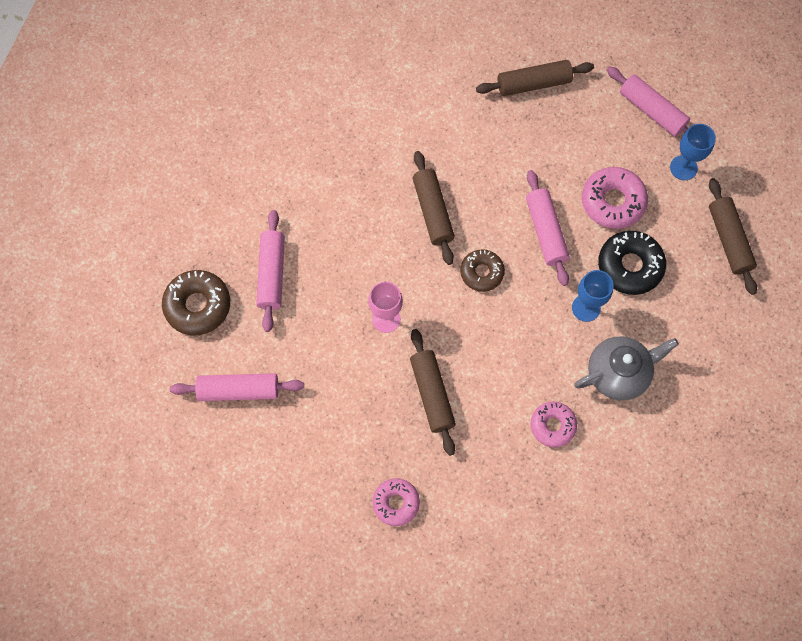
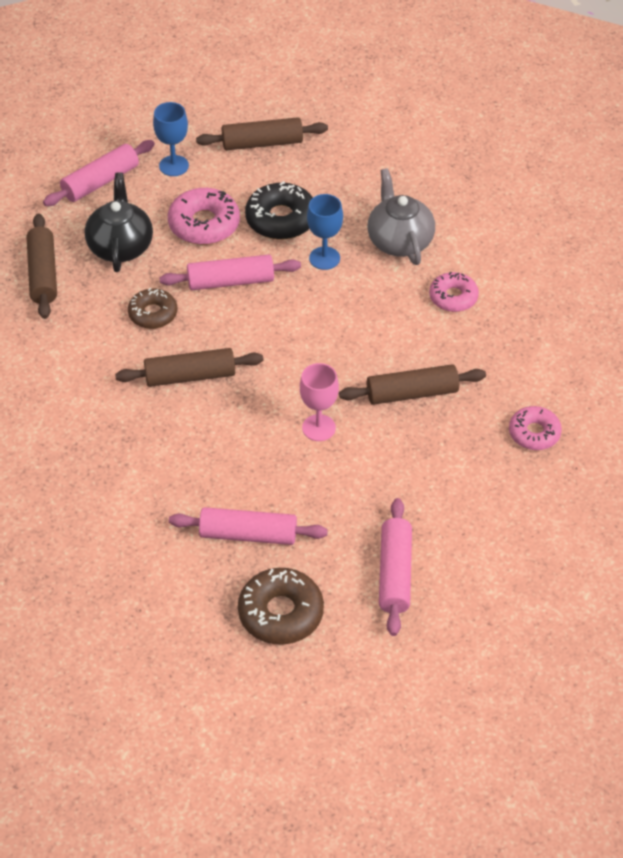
camera: 85 degrees left, 20 degrees down
brown donut [460,249,505,292] -> brown donut moved to [128,288,177,329]
none -> black teapot [85,172,153,272]

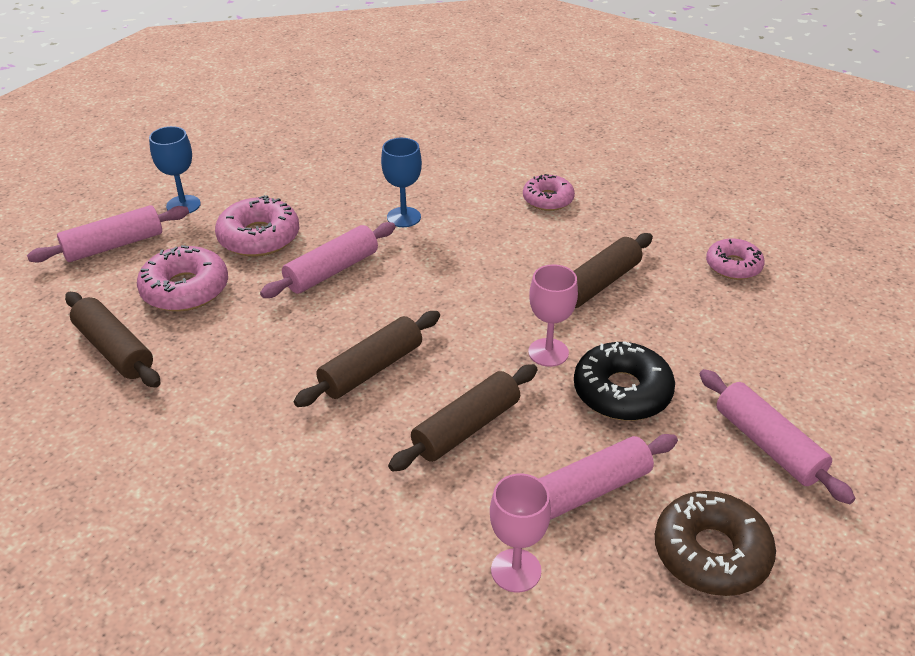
camera: 35 degrees left, 10 degrees down
pink rolling pin [43,140,155,206] -> pink rolling pin turned 45 degrees clockwise [27,205,189,263]
black teapot [85,172,153,272] -> pink donut [137,245,228,312]
brown donut [128,288,177,329] -> none
brown rolling pin [196,117,328,150] -> brown rolling pin moved to [388,364,537,472]
black donut [245,181,313,240] -> black donut moved to [574,341,675,421]
grey teapot [368,168,435,265] -> none
none -> pink goblet [490,473,551,593]

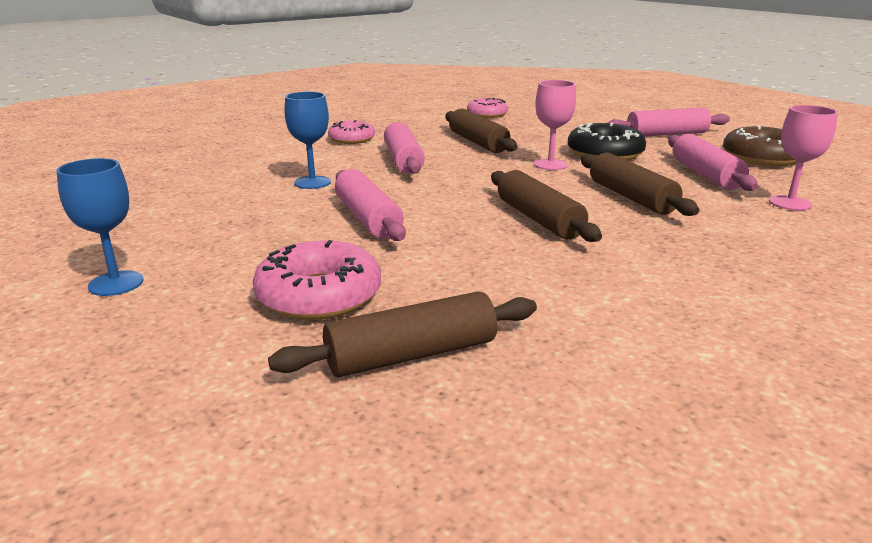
camera: 70 degrees left, 15 degrees down
pink rolling pin [27,205,189,263] -> pink rolling pin moved to [384,122,425,174]
pink donut [215,195,299,257] -> none

